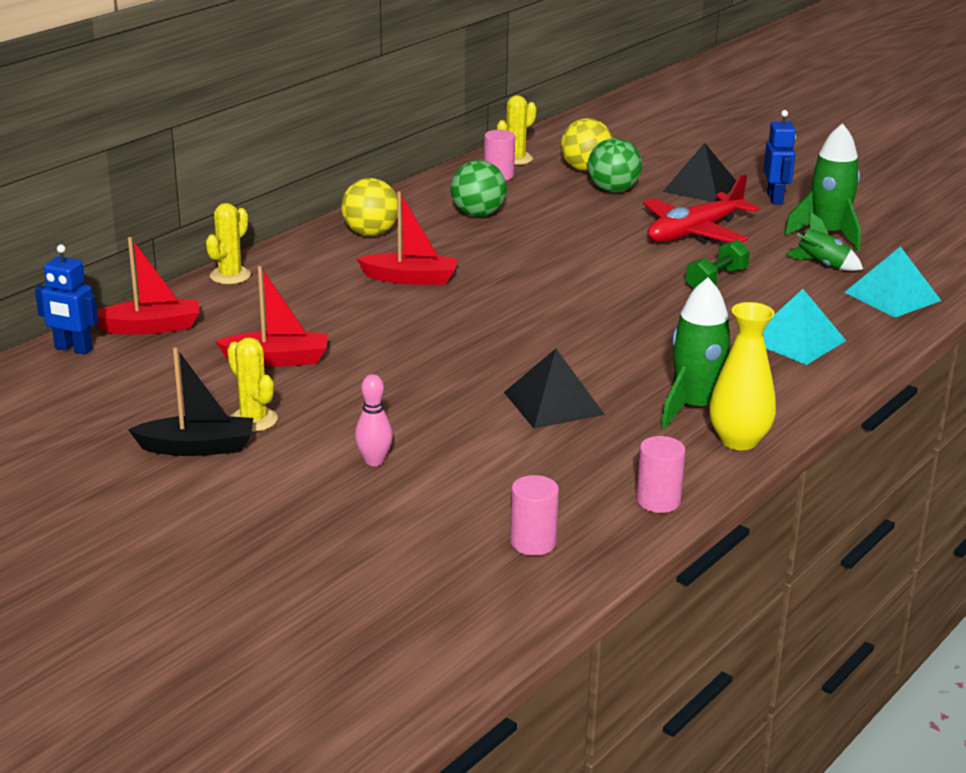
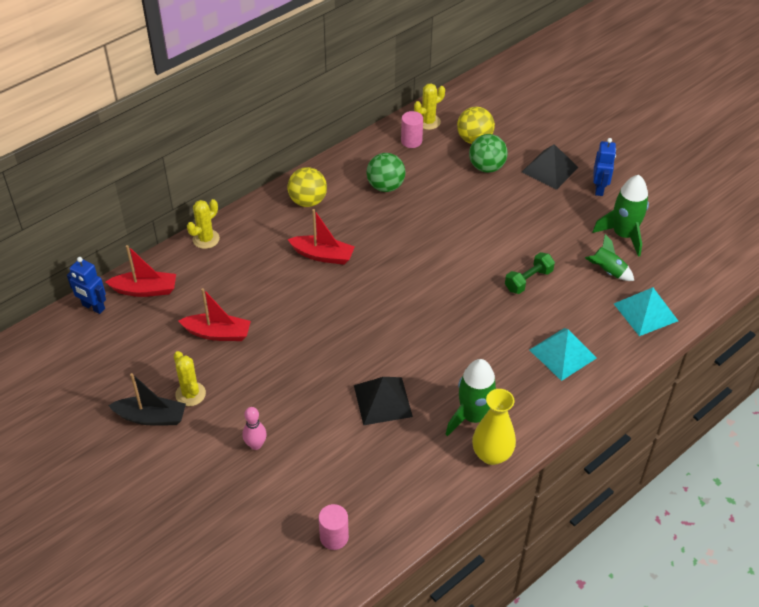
camera: 10 degrees right, 20 degrees up
pink cylinder [636,436,686,513] -> none
red plane [643,174,759,243] -> none

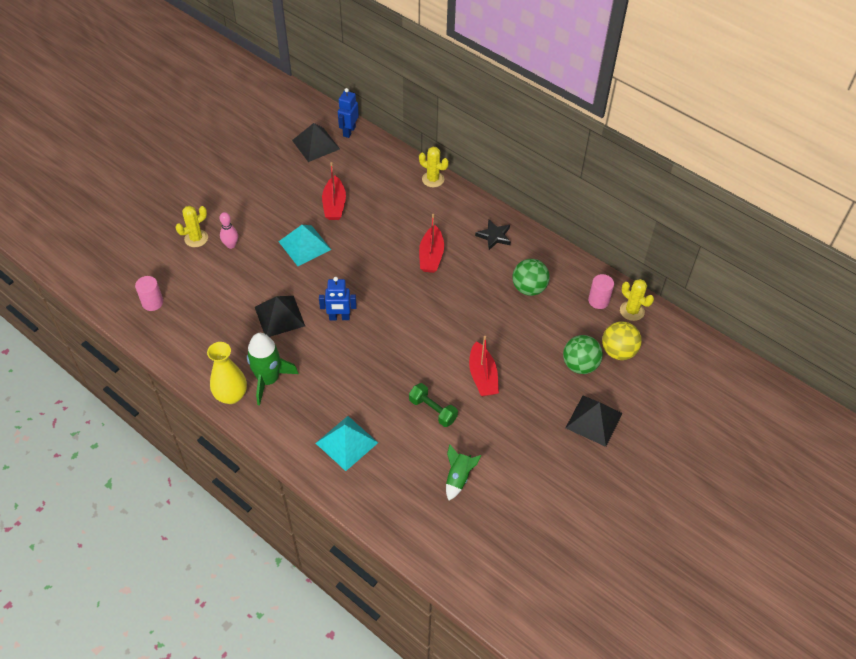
camera: 80 degrees right, 5 degrees up
red boat [105,245,176,297] -> red boat moved to [469,336,499,396]
black boat [108,373,186,426] -> none
yellow cactus [174,351,206,406] -> yellow cactus moved to [176,206,208,247]
yellow ball [287,167,327,207] -> black star [475,219,511,250]
blue robot [593,138,616,196] -> blue robot moved to [319,277,357,320]
green rocket [593,175,649,257] -> none
turquoise pyramid [614,287,678,336] -> turquoise pyramid moved to [278,225,331,266]
none -> black pyramid [292,123,340,162]

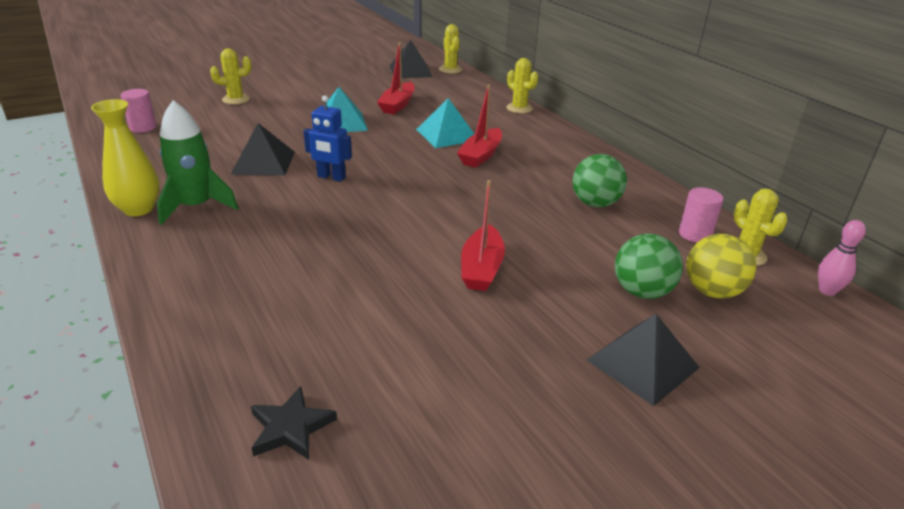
camera: 20 degrees right, 20 degrees down
pink bowling pin [219,212,238,249] -> pink bowling pin moved to [818,220,866,296]
turquoise pyramid [316,416,378,471] -> turquoise pyramid moved to [416,98,474,148]
blue robot [338,88,359,138] -> yellow cactus [439,24,462,74]
green dumbbell [409,383,458,427] -> none
green rocket [446,444,482,500] -> none
black star [475,219,511,250] -> black star moved to [251,386,337,460]

